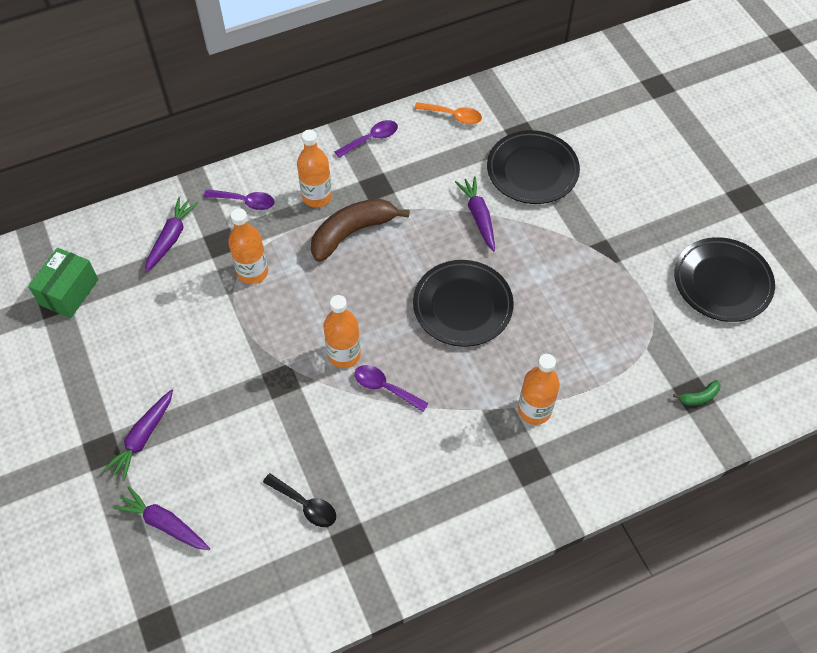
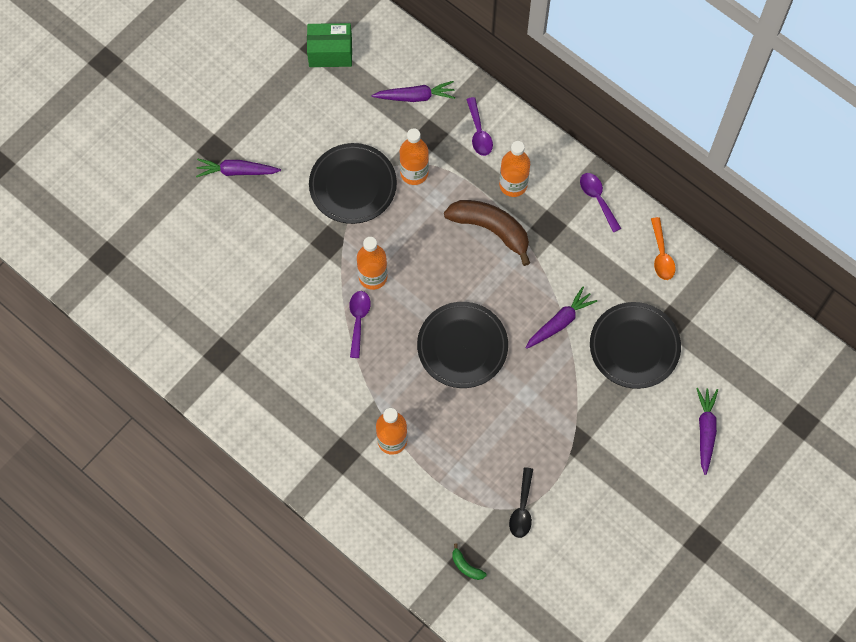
camera: 65 degrees right, 10 degrees up
purple carrot [113,486,210,550] -> purple carrot moved to [696,388,718,475]
black spoon [263,473,336,527] -> black spoon moved to [509,467,533,538]
purple spoon [335,120,398,158] -> purple spoon turned 150 degrees counterclockwise [580,173,621,232]
black plate [674,237,775,322] -> black plate moved to [309,143,397,224]

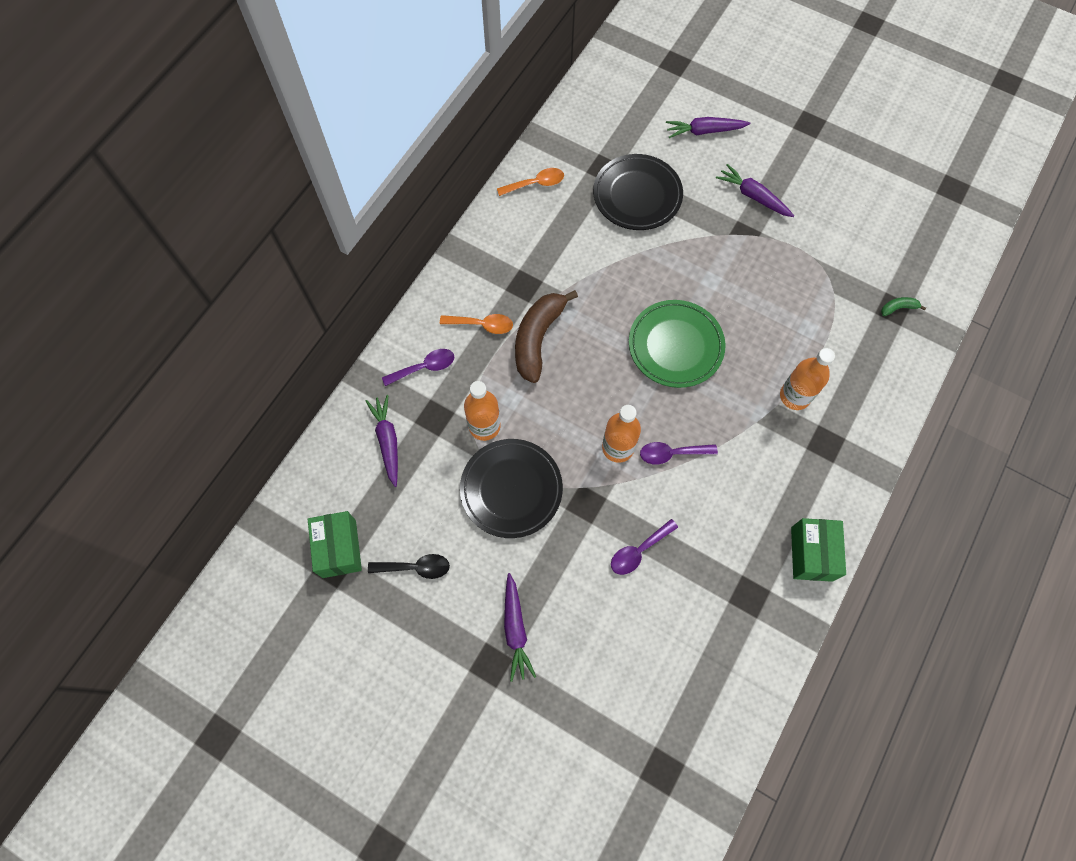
camera: 100 degrees left, 0 degrees up
black plate [417,302,508,388] -> green plate [629,300,726,388]
green banana [452,543,486,580] -> green banana turned 135 degrees counterclockwise [881,297,926,316]
orange bottle [499,141,530,197] -> orange spoon [440,314,513,334]
black spoon [509,467,533,538] -> black spoon moved to [368,554,450,579]
purple carrot [525,287,597,349] -> purple carrot moved to [716,164,794,217]
purple spoon [580,173,621,232] -> purple spoon moved to [611,519,678,575]
none -> green box [791,518,846,582]

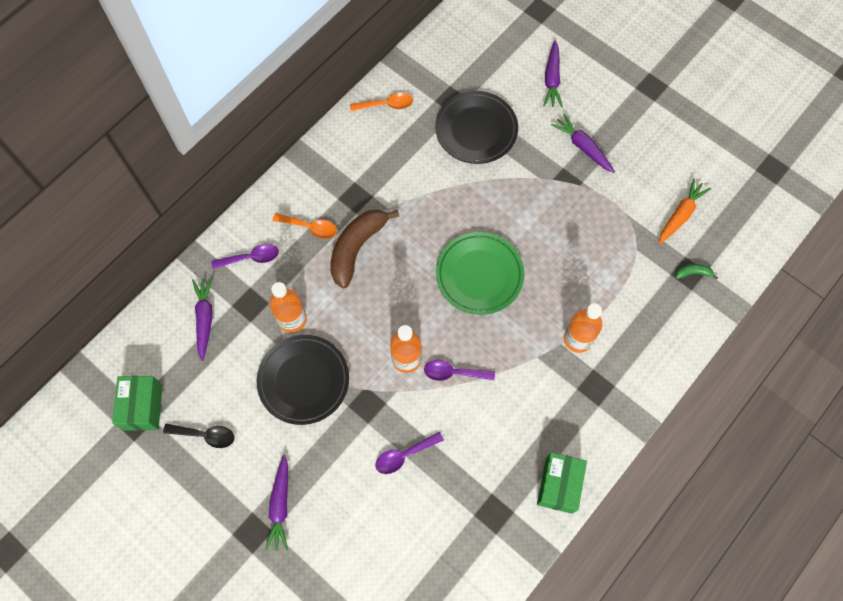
camera: 10 degrees right, 0 degrees up
purple carrot [666,117,750,138] -> purple carrot turned 90 degrees counterclockwise [543,40,563,108]
none -> orange carrot [658,178,711,244]

